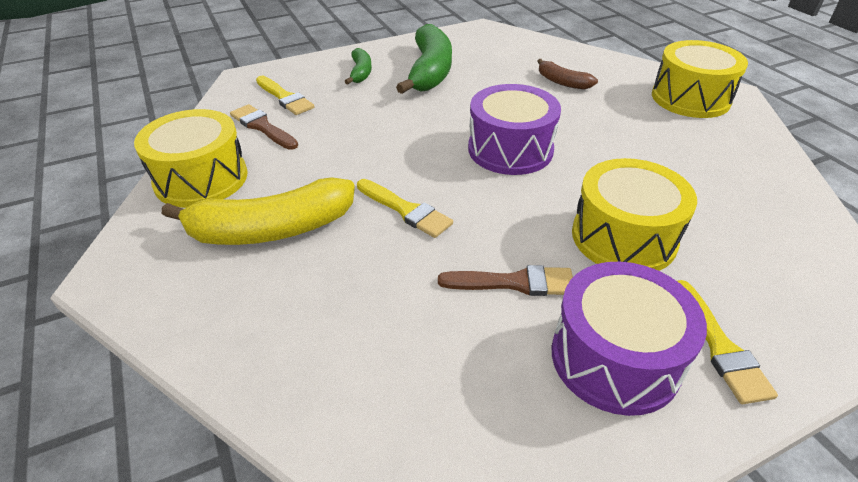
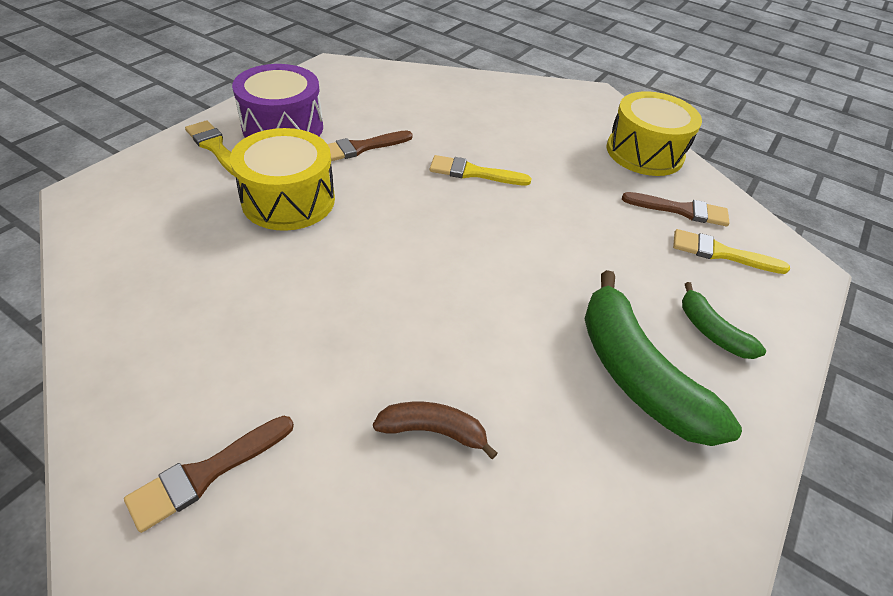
camera: 145 degrees right, 5 degrees up
yellow banana [162,177,355,245] -> none
purple drum [468,84,561,175] -> none
yellow drum [652,40,748,118] -> brown brush [124,416,294,533]

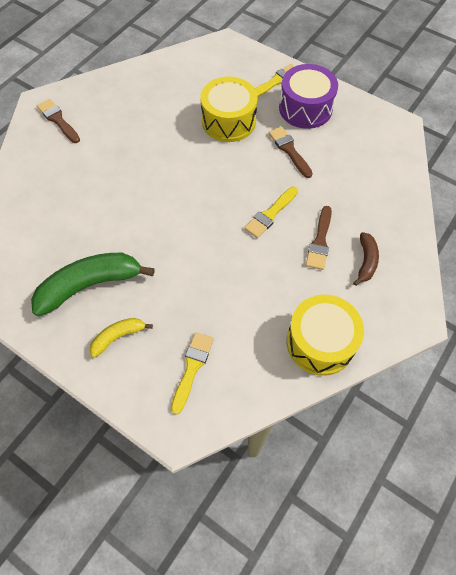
camera: 95 degrees right, 15 degrees up
brown banana [373,402,498,459] -> brown banana moved to [353,232,379,286]
yellow brush [430,155,532,186] -> yellow brush turned 150 degrees counterclockwise [244,187,298,238]
brown brush [622,192,730,226] -> brown brush moved to [306,206,332,270]
green banana [682,282,766,359] -> yellow banana [90,318,153,358]

